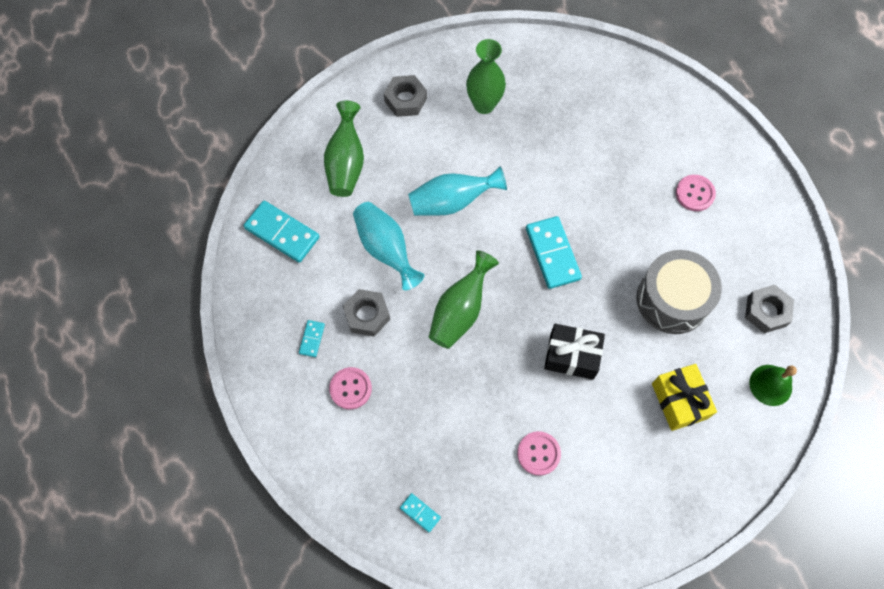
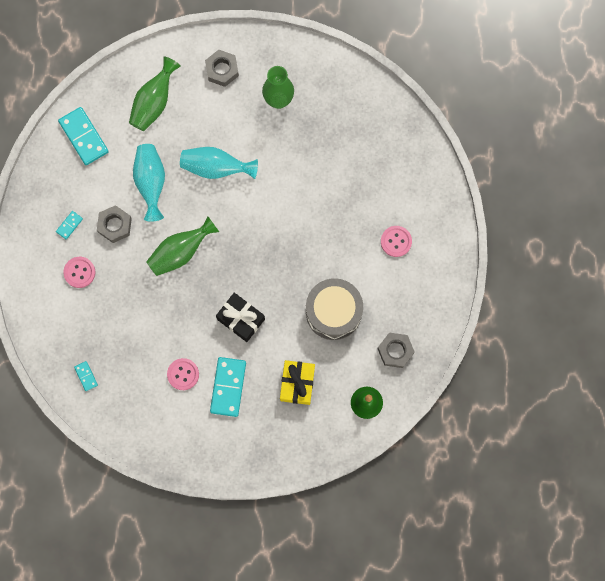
camera: 25 degrees right, 10 degrees up
turquoise domino [526,216,582,289] -> turquoise domino moved to [210,357,246,417]

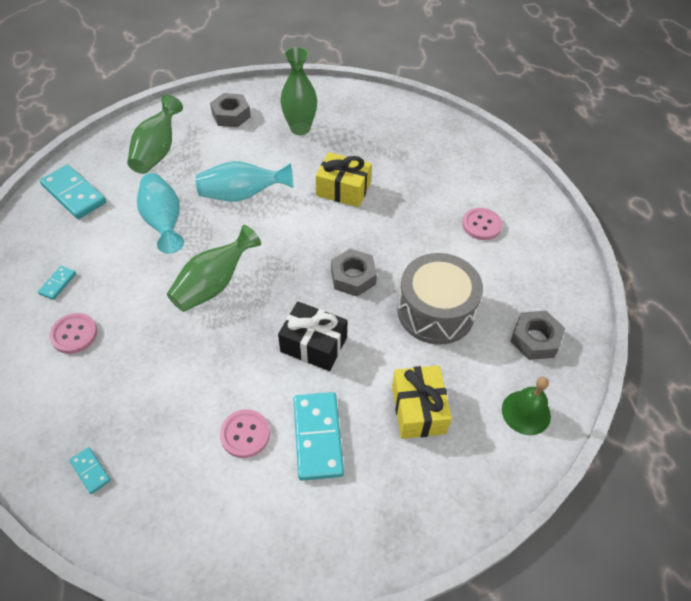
camera: 15 degrees left, 25 degrees down
grey nut [97,205,132,243] -> grey nut moved to [331,249,377,297]
none -> yellow gift [316,152,372,207]

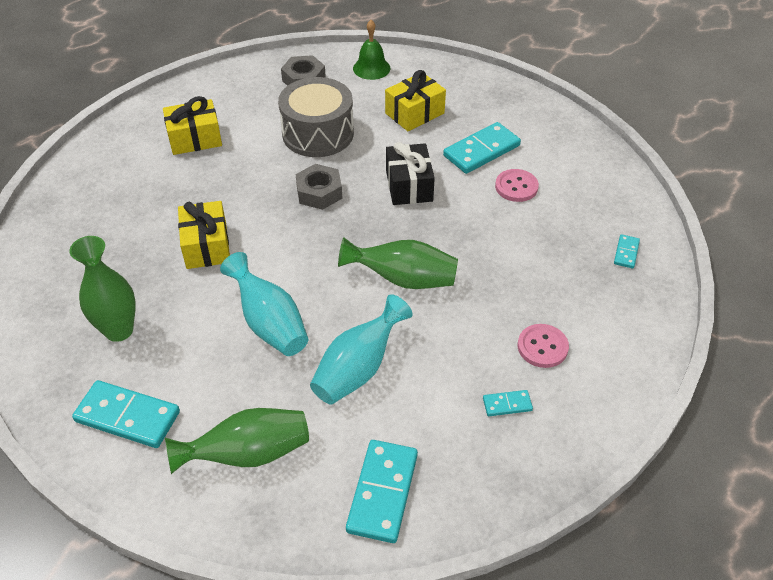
camera: 120 degrees left, 5 degrees down
grey nut [210,93,251,127] -> turquoise domino [72,380,180,448]
pink button [462,208,502,240] -> yellow gift [163,96,222,155]

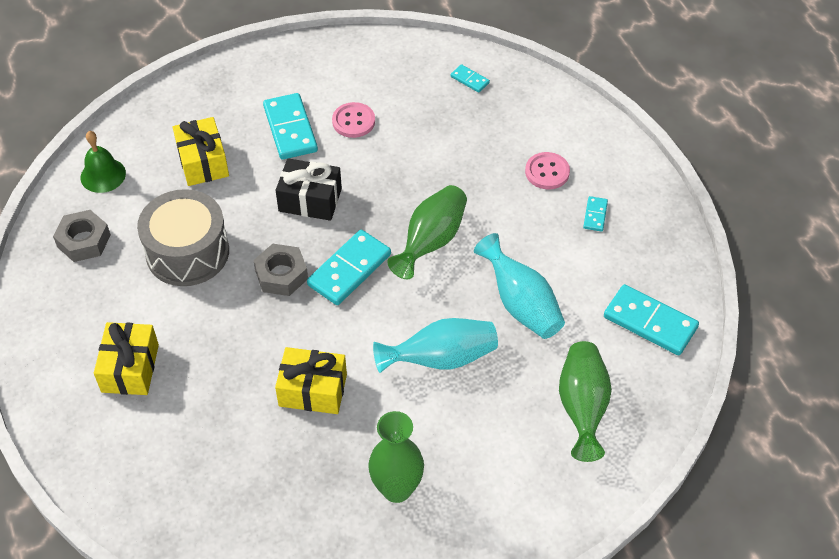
camera: 70 degrees left, 5 degrees up
turquoise domino [72,380,180,448] -> turquoise domino moved to [307,230,391,305]

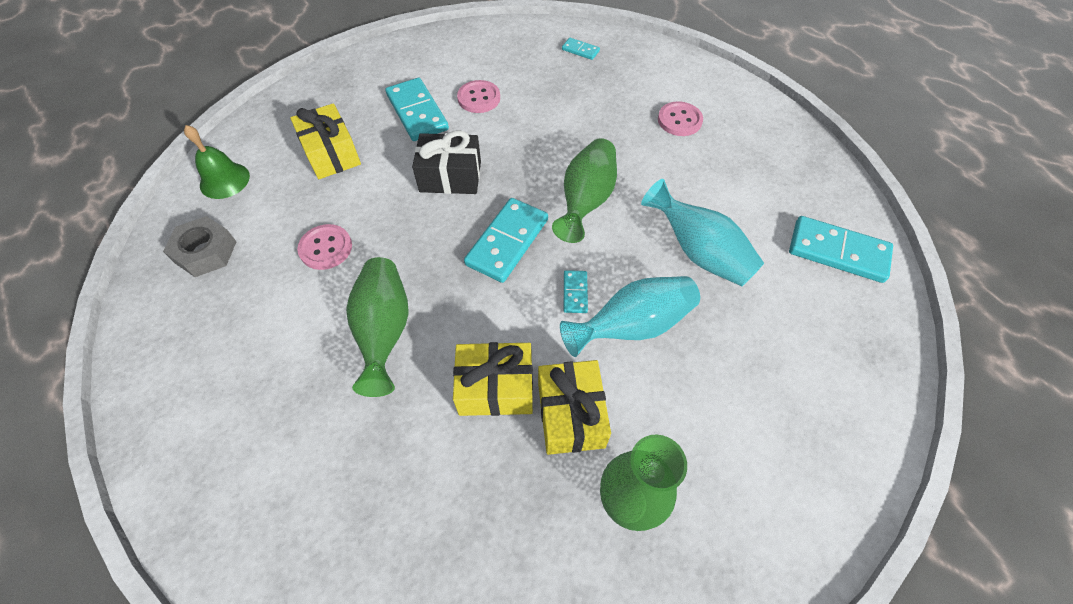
camera: 10 degrees left, 5 degrees up
yellow gift [94,322,159,395] -> yellow gift moved to [538,360,611,455]
grey drum [137,189,229,286] -> pink button [297,224,352,270]
grey nut [253,244,308,296] -> none
green vase [559,341,612,462] -> green vase moved to [346,257,409,397]
turquoise domino [583,196,608,232] -> turquoise domino moved to [564,270,588,313]

